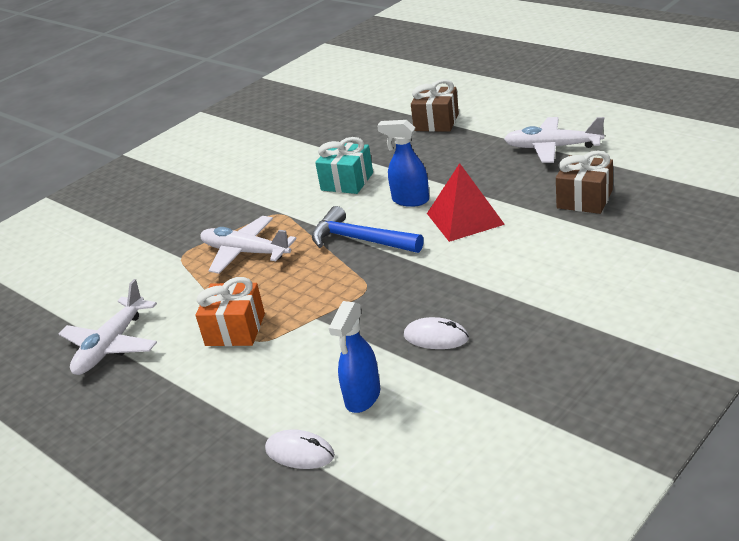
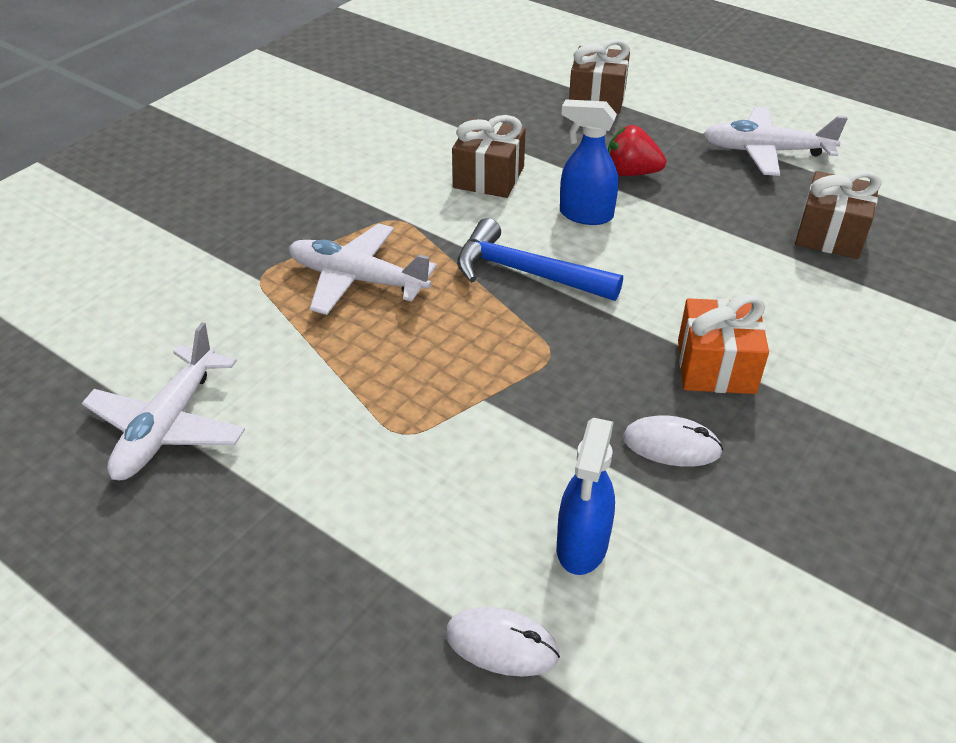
camera: 10 degrees left, 10 degrees up
orange gift [195,277,265,346] -> orange gift moved to [678,294,769,394]
turquoise gift [315,137,373,194] -> brown gift [452,115,526,198]
red pyramid [427,163,505,242] -> none
none -> red strawberry [608,125,666,176]

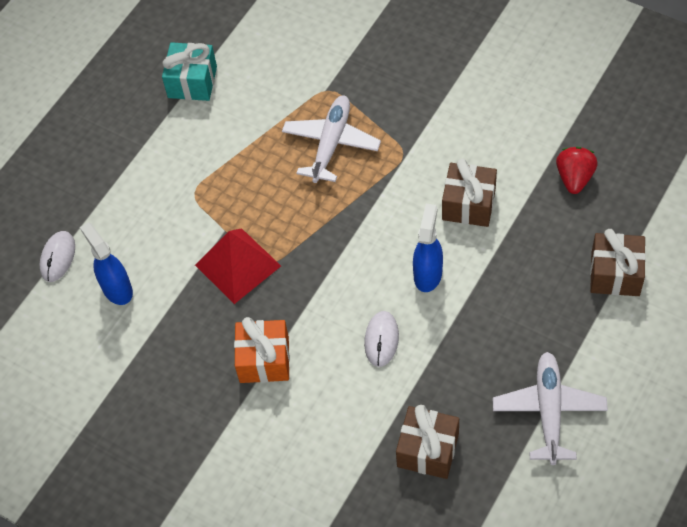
camera: 90 degrees right, 15 degrees up
white plane [82,322,245,480] -> turquoise gift [162,42,217,101]
blue hammer [457,218,623,301] -> none
blue spray bottle [557,418,615,575] -> blue spray bottle turned 45 degrees clockwise [80,222,133,305]
red strawberry [608,125,666,176] -> red strawberry moved to [556,147,598,194]
white mouse [623,415,723,467] -> white mouse moved to [364,311,399,367]
none -> red pyramid [195,228,281,304]

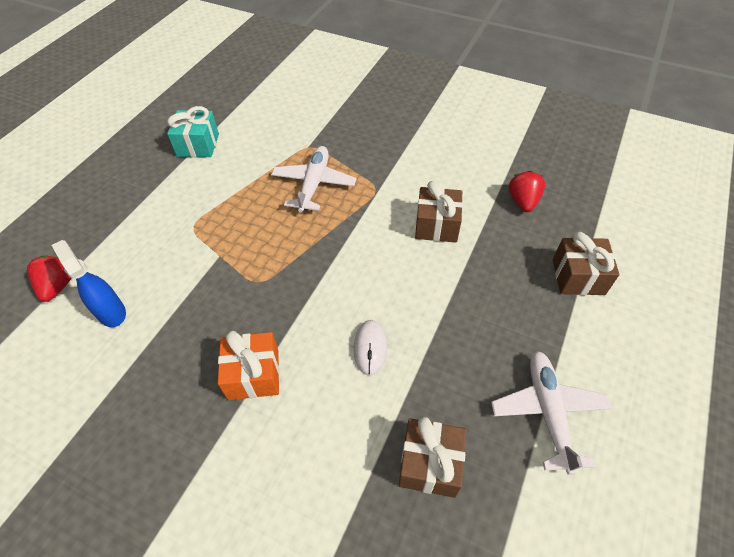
camera: 10 degrees left, 5 degrees down
white mouse [40,231,75,282] -> red strawberry [27,255,71,302]
red pyramid [195,228,281,304] -> none
blue spray bottle [413,204,443,292] -> none

